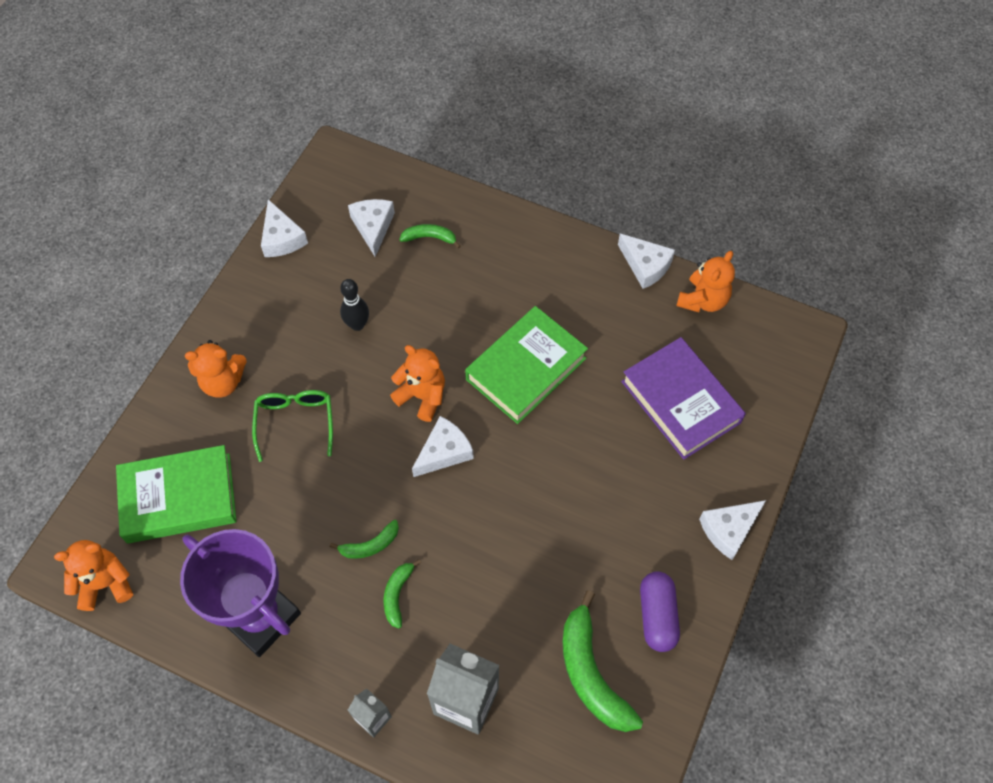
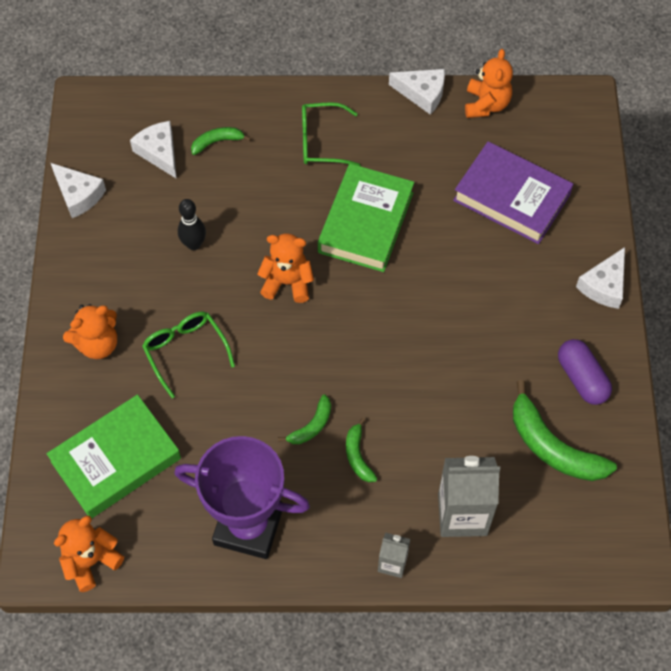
camera: 25 degrees left, 0 degrees up
white cheese [412,416,474,477] -> none
none -> green glasses [302,102,360,166]

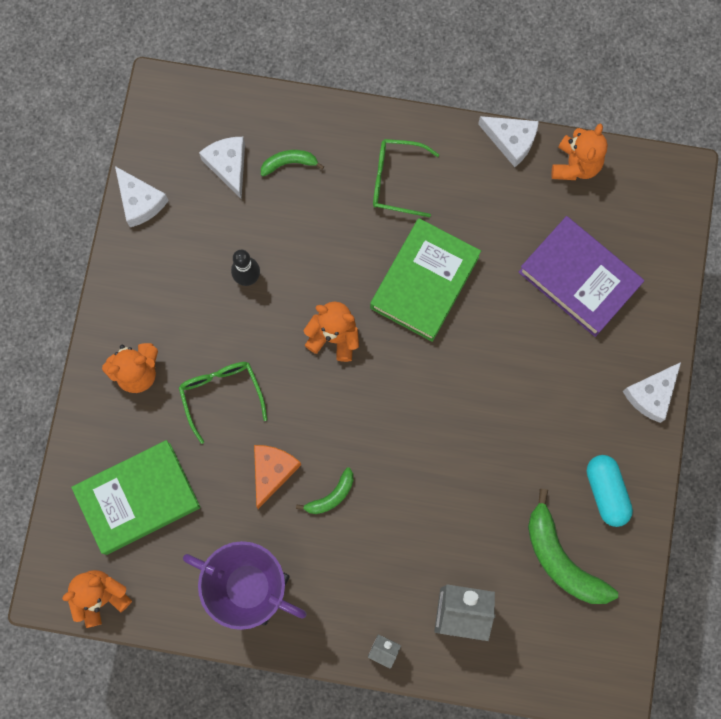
camera: 10 degrees right, 15 degrees up
green banana [346,418,378,482] -> none
purple capsule [558,339,612,405] -> turquoise capsule [587,455,633,527]
none -> orange cheese [254,445,301,509]

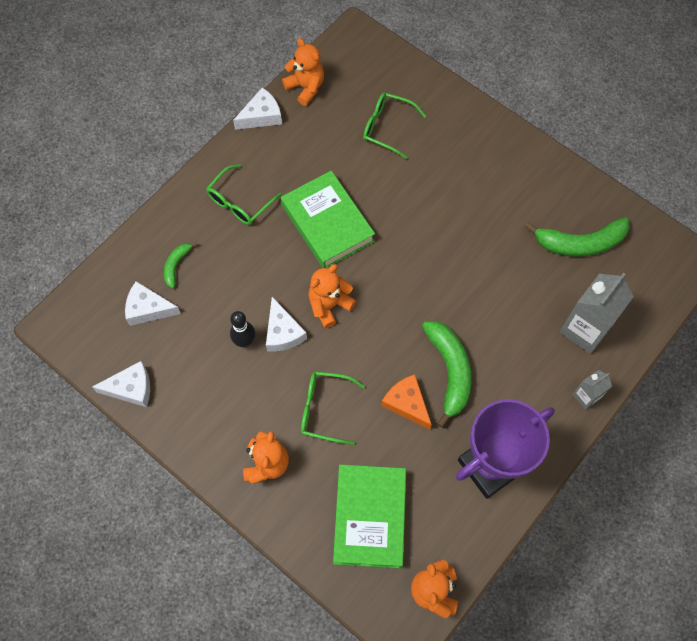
camera: 60 degrees left, 10 degrees down
green banana [296,467,354,514] -> green banana [422,321,472,428], size x1.91
purple book [518,216,644,337] -> green glasses [363,93,426,159]
turquoise capsule [587,455,633,527] -> none
white cheese [623,362,681,423] -> white cheese moved to [266,297,307,352]

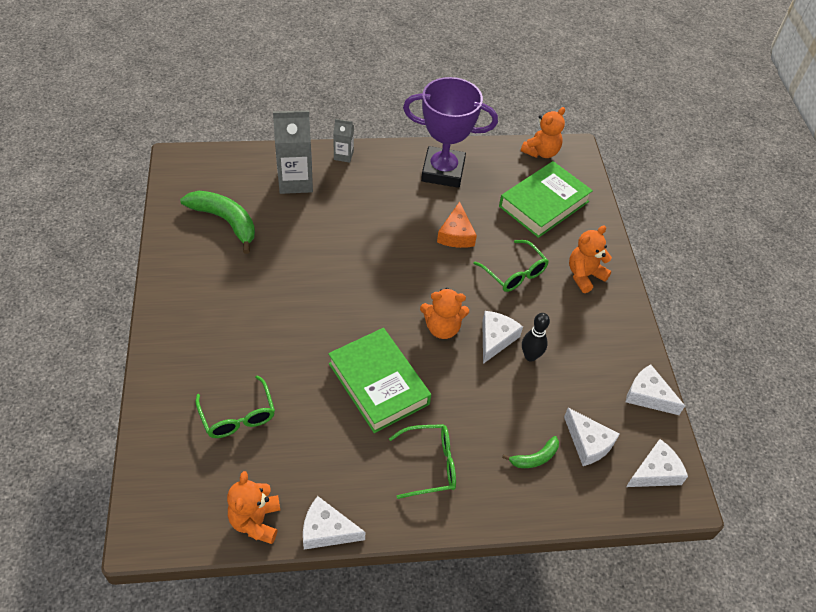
camera: 140 degrees left, 15 degrees down
green book [281,171,375,268] -> green book turned 45 degrees counterclockwise [328,328,431,433]
green banana [422,321,472,428] -> none
none -> white cheese [626,439,688,487]

